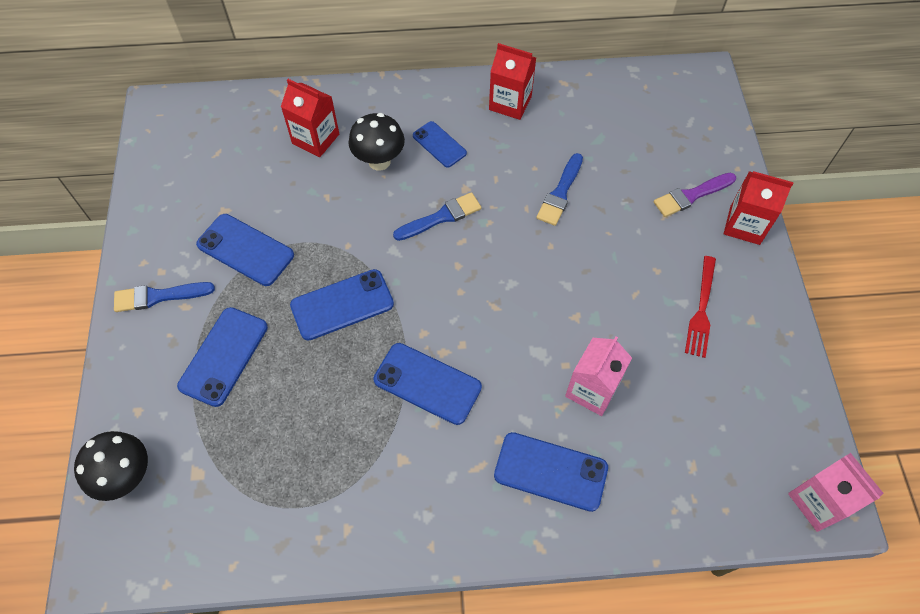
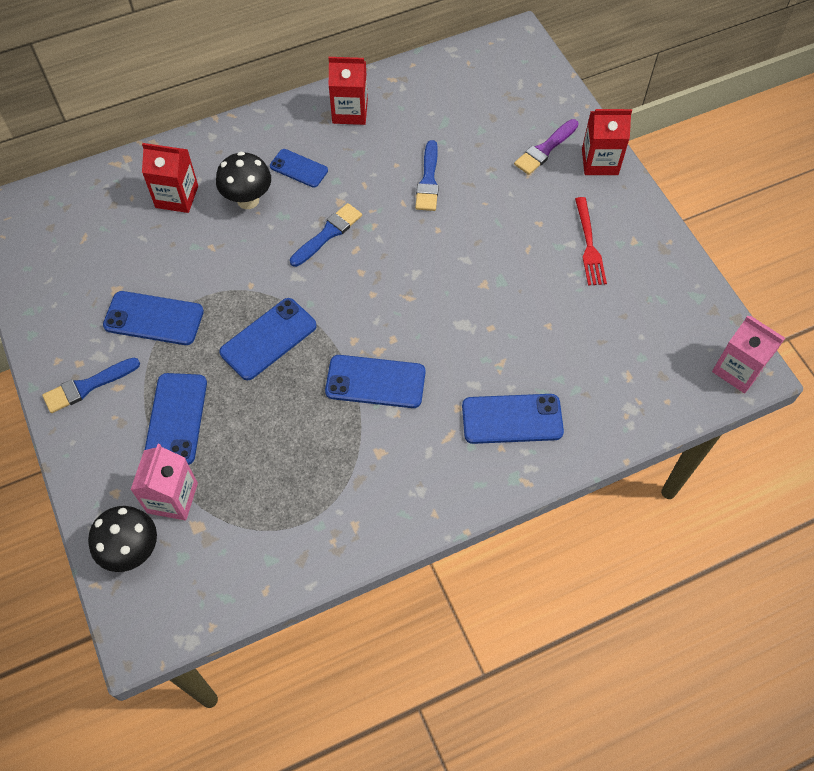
camera: 20 degrees left, 0 degrees up
pink carton [565,336,632,416] -> pink carton moved to [131,444,198,521]

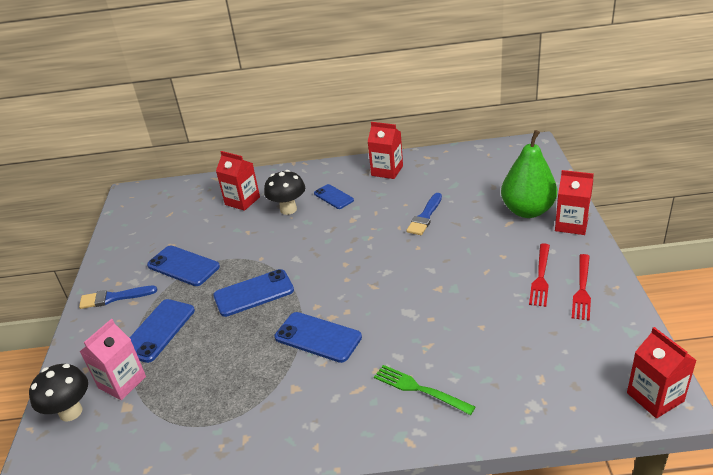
camera: 25 degrees right, 25 degrees down
blue brush [290,203,362,267] -> none
blue phone [462,394,564,444] -> green fork [374,365,475,415]
purple brush [514,119,579,175] -> green pear [501,130,557,218]
pink carton [712,316,785,393] -> red carton [627,327,697,418]
none -> red fork [572,254,591,321]

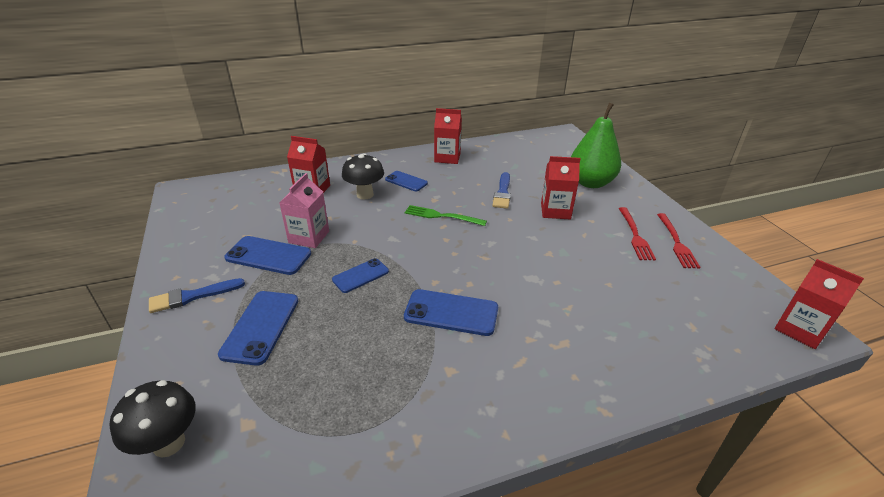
camera: 20 degrees left, 0 degrees up
pink carton [80,319,146,400] -> pink carton moved to [279,173,329,248]
blue phone [213,269,294,317] -> blue phone [332,258,389,293], size x0.65
green fork [374,365,475,415] -> green fork moved to [405,205,487,226]
red carton [555,170,594,235] -> red carton moved to [541,156,581,219]

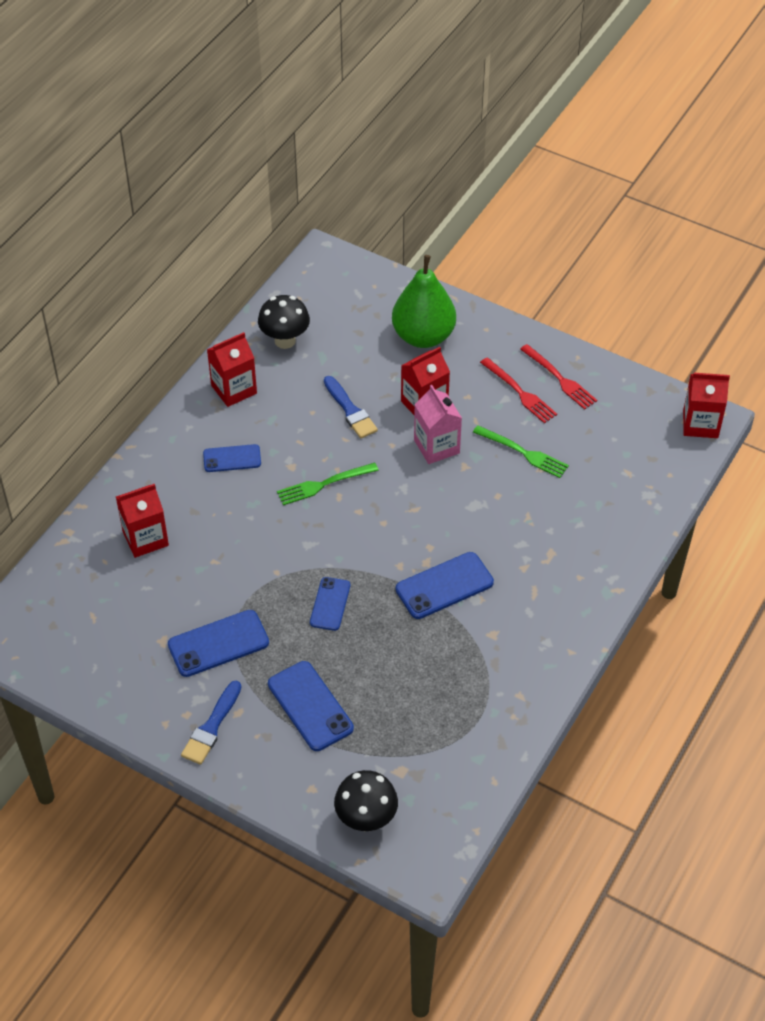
camera: 40 degrees left, 15 degrees up
pink carton [279,173,329,248] -> pink carton moved to [414,385,462,464]
black mushroom [342,153,384,200] -> black mushroom moved to [258,295,310,349]
none -> green fork [473,425,569,478]

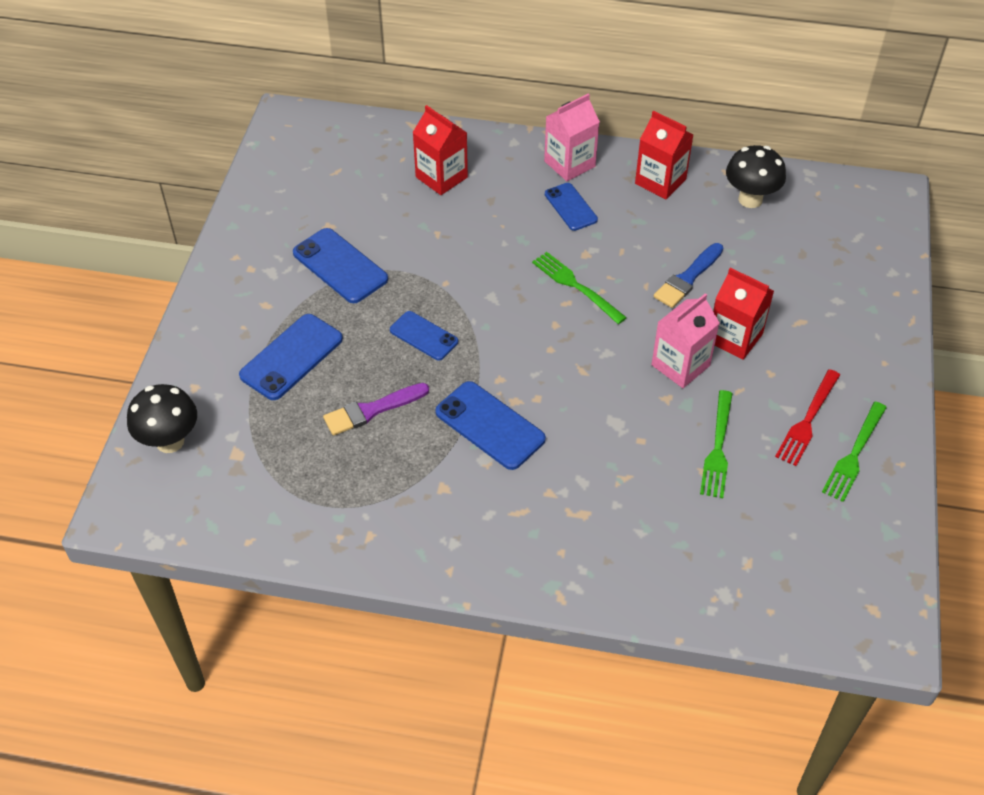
camera: 70 degrees right, 0 degrees up
blue brush [181,681,242,765] -> none
blue phone [310,577,350,631] -> blue phone turned 45 degrees clockwise [390,311,458,360]
green pear [392,255,456,348] -> none
red fork [520,344,597,410] -> green fork [822,402,887,502]
red carton [683,373,730,438] -> none
none -> purple brush [323,383,429,436]
none -> pink carton [544,93,600,181]

